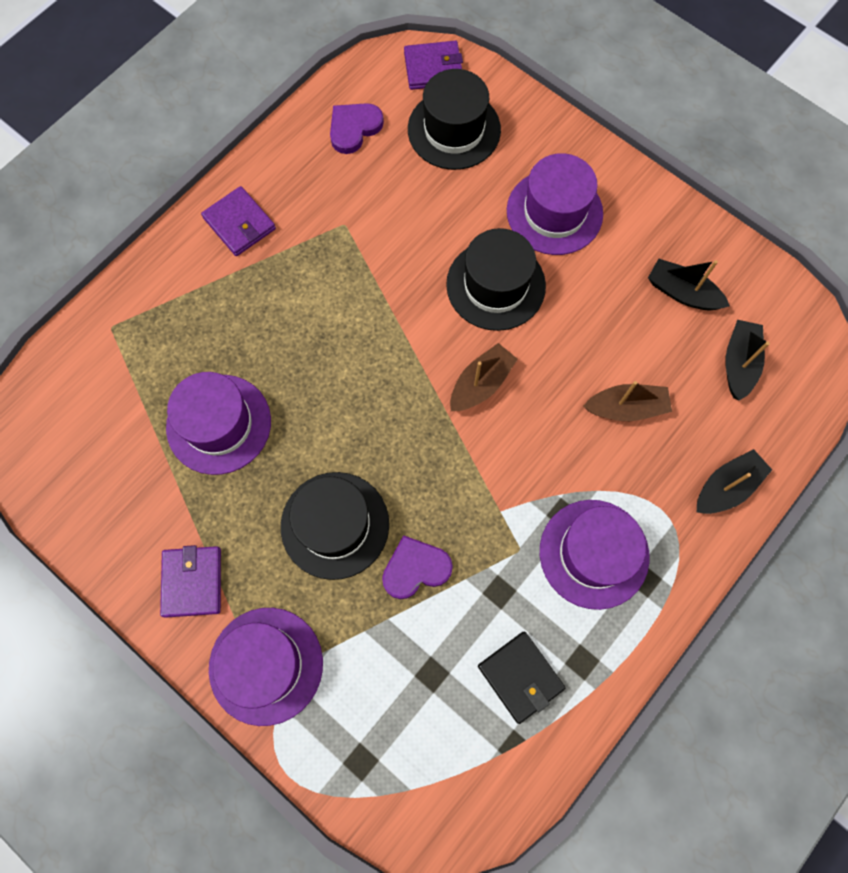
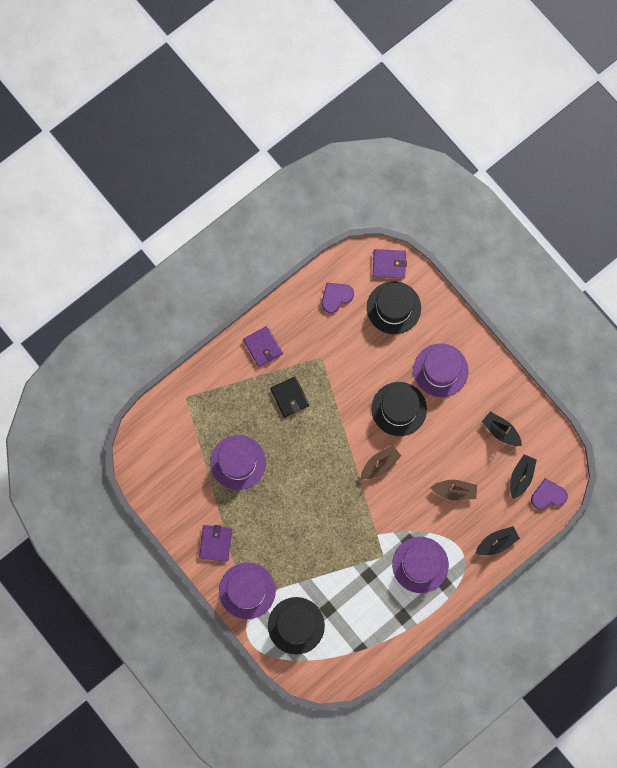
camera: 10 degrees right, 5 degrees up
black hat [281,472,389,580] -> black hat moved to [268,597,325,655]
purple heart [382,535,453,599] -> purple heart moved to [531,478,568,509]
black wallet [478,631,565,724] -> black wallet moved to [270,377,309,417]

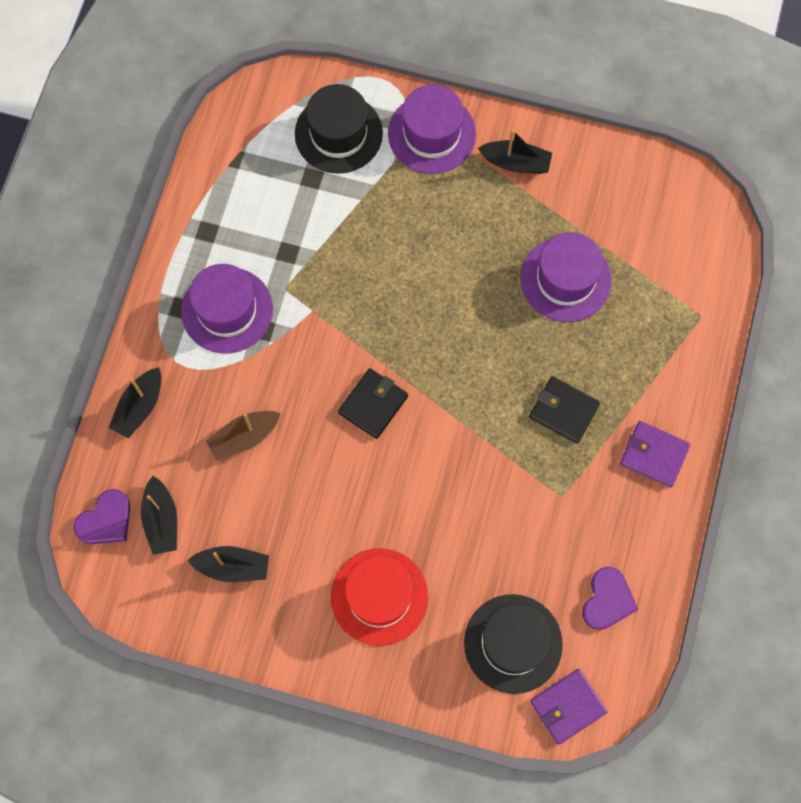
camera: 145 degrees right, 5 degrees down
purple wallet [199,525,232,562] -> black boat [478,130,552,174]
brown boat [361,445,401,479] -> black wallet [338,368,408,439]
black hat [372,382,427,436] -> none
purple hat [413,343,469,397] -> red hat [331,548,428,646]

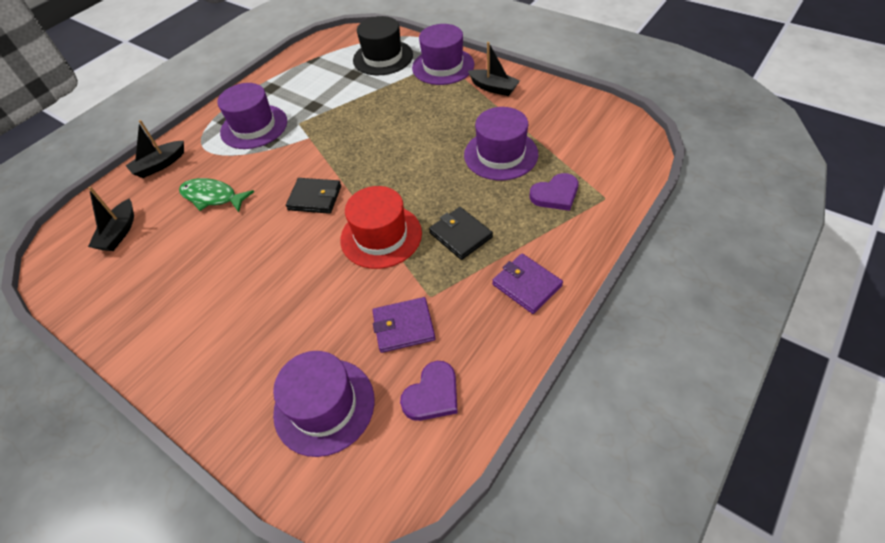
camera: 25 degrees right, 20 degrees down
purple heart [73,489,130,544] -> purple heart moved to [530,173,578,211]
black boat [187,546,269,582] -> none
brown boat [206,411,281,461] -> green fish [179,178,254,212]
red hat [331,548,428,646] -> red hat moved to [340,186,422,269]
black wallet [338,368,408,439] -> black wallet turned 45 degrees clockwise [286,178,341,214]
black hat [464,594,563,694] -> purple hat [273,351,375,457]
purple wallet [530,669,607,745] -> purple wallet moved to [372,297,436,353]

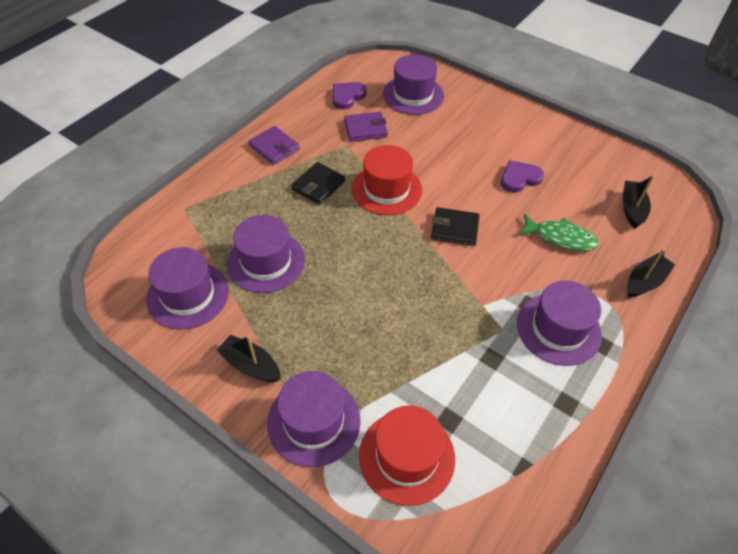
camera: 175 degrees right, 0 degrees up
black hat [353,16,413,75] -> red hat [359,406,455,506]
black wallet [429,207,493,260] -> black wallet turned 75 degrees clockwise [292,162,345,205]
purple heart [530,173,578,211] -> purple heart moved to [501,160,544,193]
none -> purple hat [146,247,229,330]

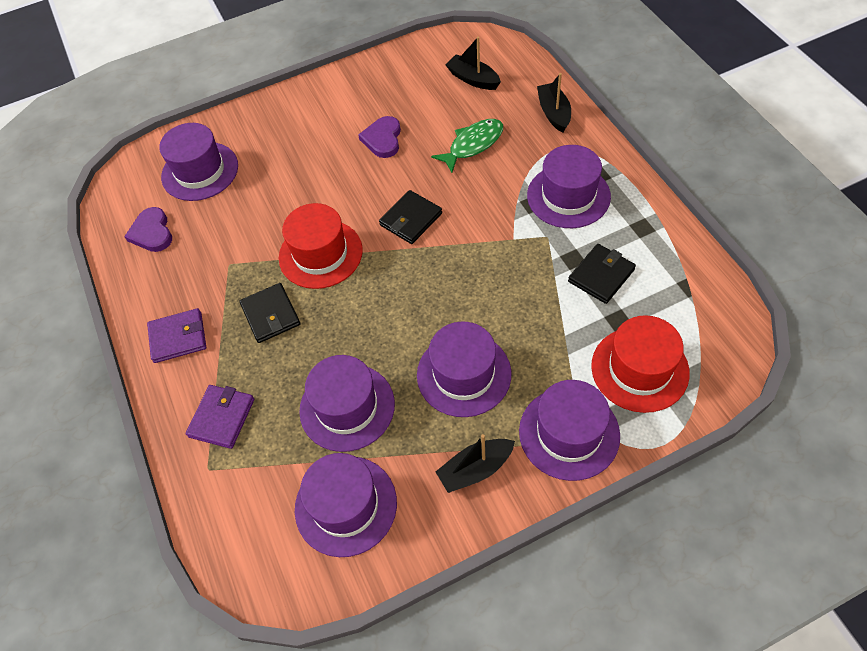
camera: 55 degrees left, 5 degrees up
purple wallet [344,112,388,142] -> purple wallet moved to [186,385,254,449]
none -> purple hat [417,322,511,417]
none -> black wallet [568,244,636,304]

